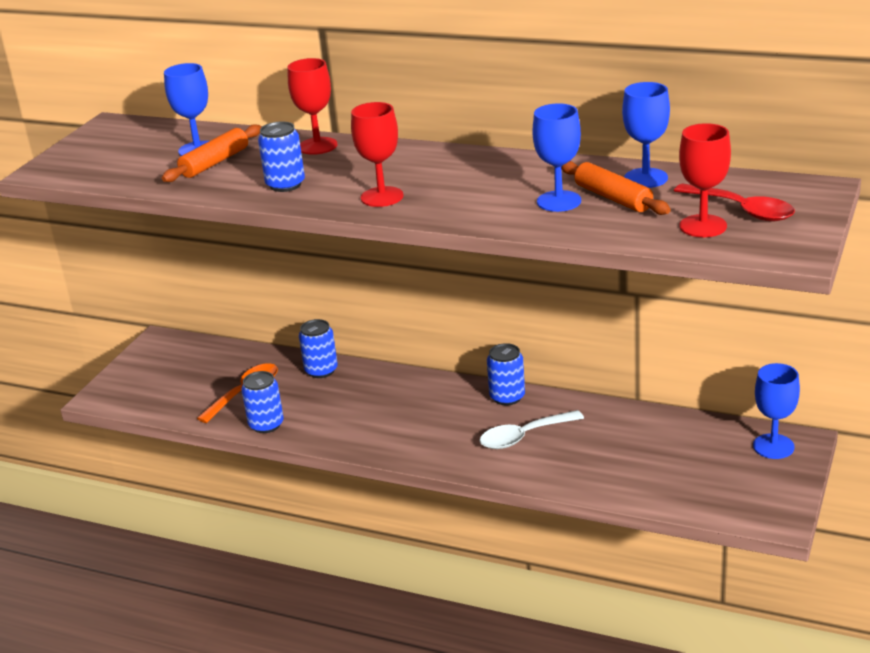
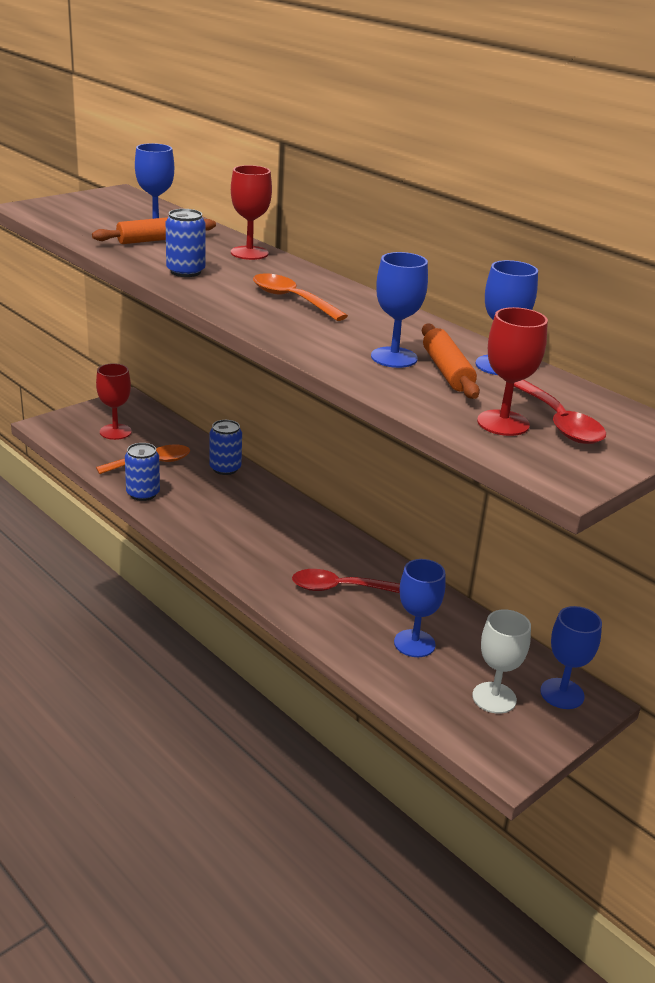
camera: 20 degrees right, 0 degrees up
red goblet [351,102,404,207] -> red goblet moved to [96,363,132,440]
white spoon [480,410,584,449] -> red spoon [292,569,400,593]
blue can [487,343,525,405] -> none
none -> orange spoon [253,274,348,321]
none -> blue goblet [394,559,446,657]
none -> white goblet [472,609,531,714]

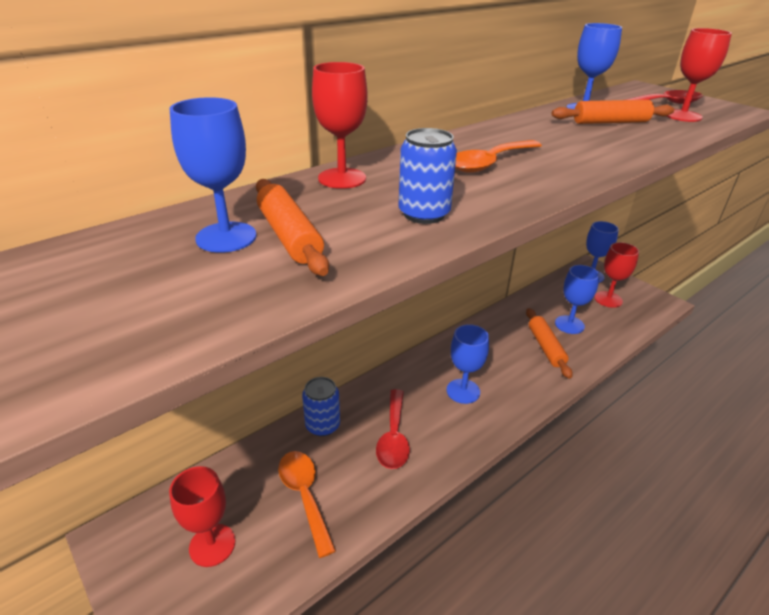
camera: 85 degrees left, 5 degrees up
blue can [125,443,160,501] -> none
red spoon [292,569,400,593] -> red spoon moved to [376,389,410,469]
blue goblet [371,252,428,368] -> blue goblet moved to [447,324,489,404]
white goblet [472,609,531,714] -> red goblet [594,242,639,308]
none -> orange rolling pin [526,308,573,379]

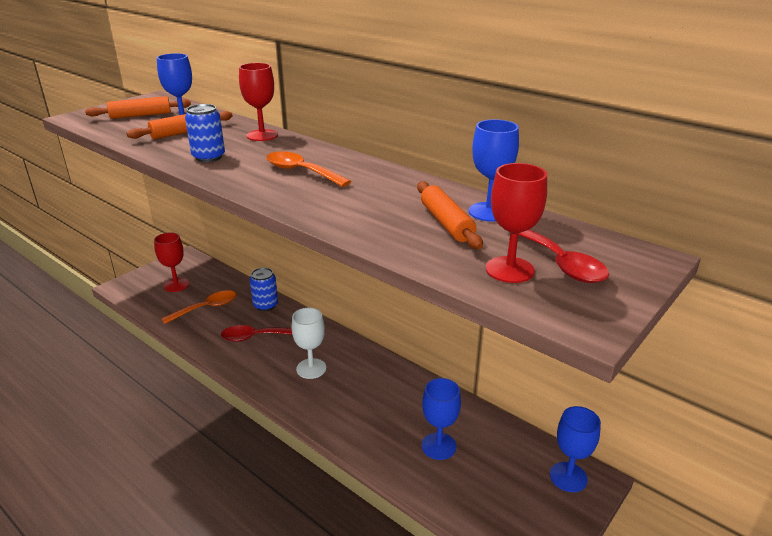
camera: 80 degrees right, 5 degrees down
blue goblet [447,324,489,404] -> white goblet [292,308,326,379]
orange rolling pin [526,308,573,379] -> orange rolling pin moved to [85,96,191,119]
red goblet [594,242,639,308] -> none

